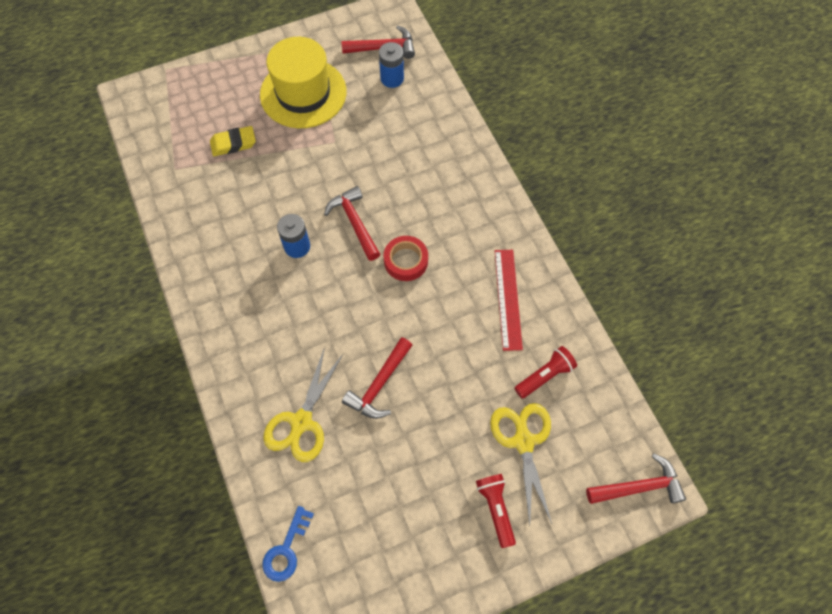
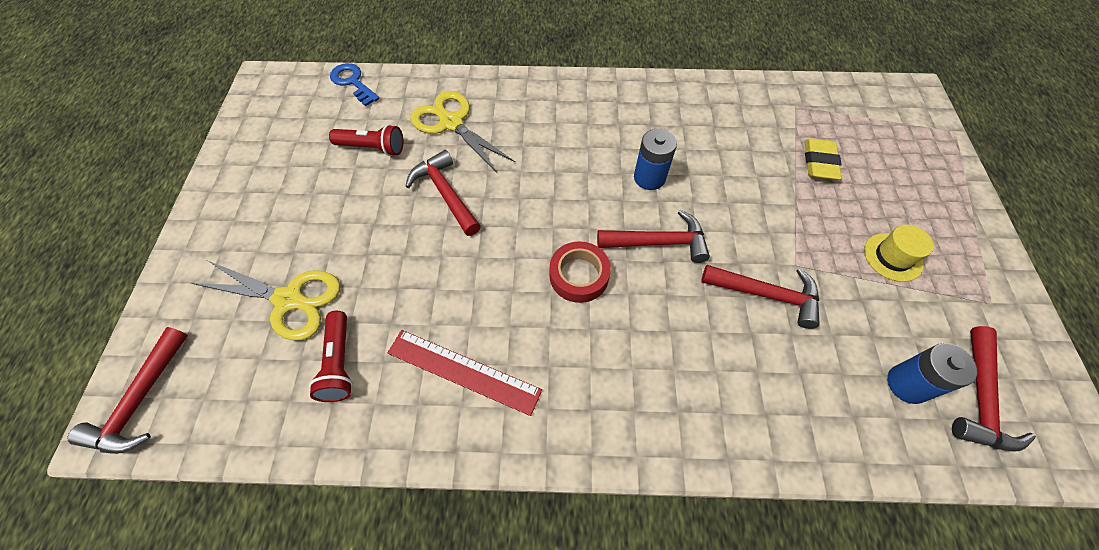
camera: 115 degrees right, 5 degrees down
yellow hat [260,37,346,128] -> yellow hat [864,225,934,282], size x0.44
red flashlight [476,474,516,548] -> red flashlight moved to [329,124,403,156]
none -> red hammer [701,265,820,329]

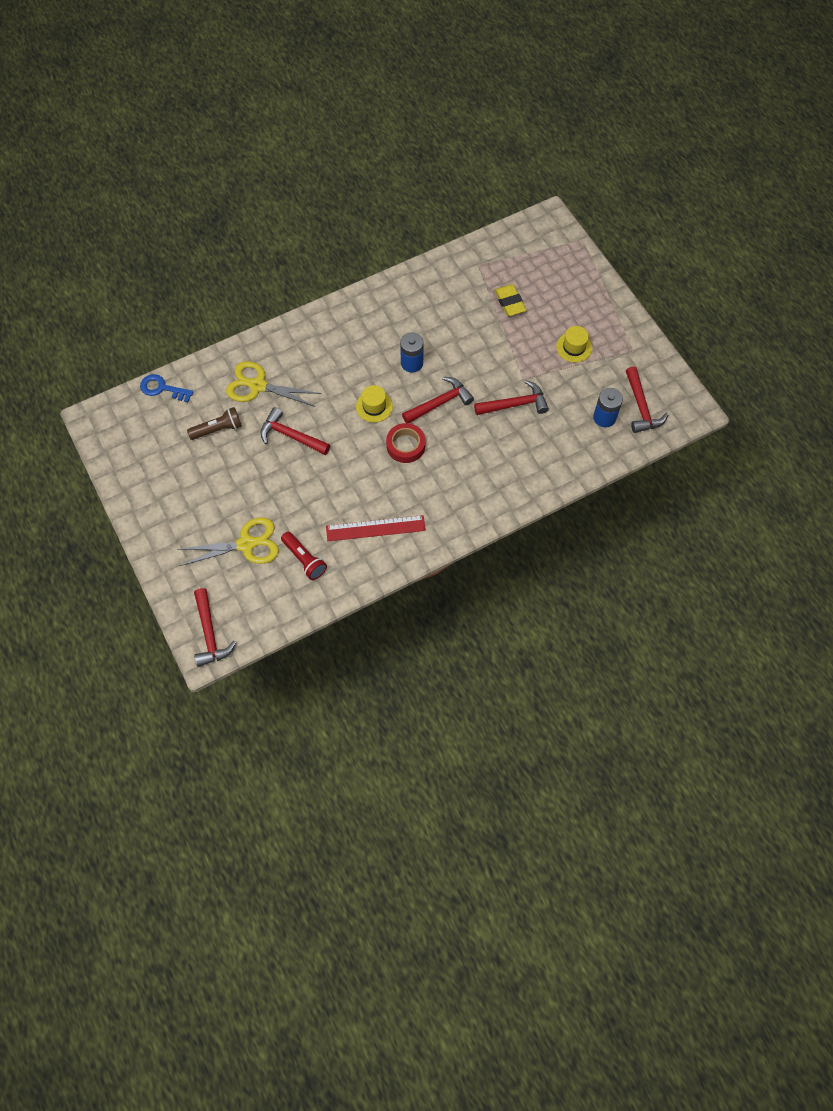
camera: 30 degrees left, 5 degrees up
red flashlight [329,124,403,156] -> brown flashlight [187,407,242,440]
none -> yellow hat [356,385,393,423]

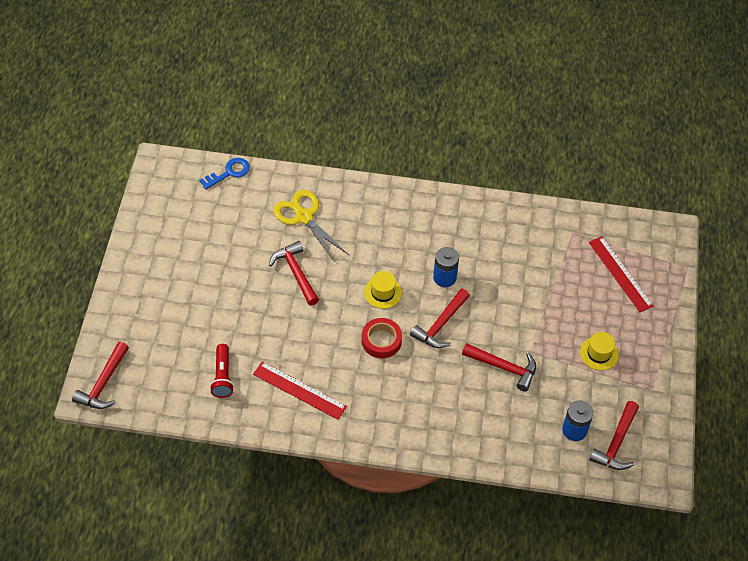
camera: 35 degrees right, 10 degrees down
blue key [140,374,193,402] -> blue key turned 90 degrees clockwise [199,158,250,190]
yellow scissors [179,517,279,566] -> none
brown flashlight [187,407,242,440] -> none
red hammer [402,377,474,423] -> red hammer turned 120 degrees clockwise [410,289,470,348]
yellow eraser [494,284,526,316] -> none
none -> red ruler [589,236,654,312]

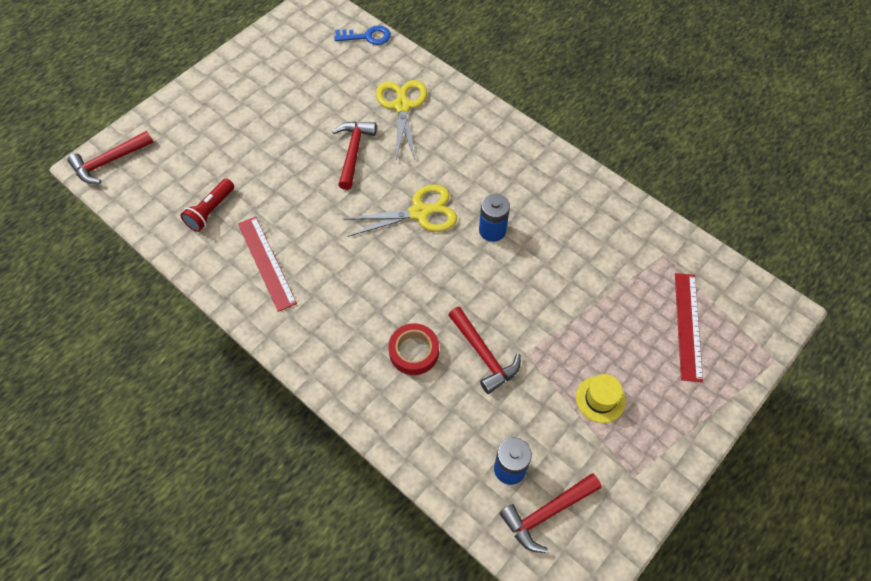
camera: 35 degrees right, 5 degrees up
red tape [362,318,402,358] -> red tape moved to [389,323,439,375]
yellow hat [364,271,402,309] -> yellow scissors [344,184,457,237]
red hammer [410,289,470,348] -> none

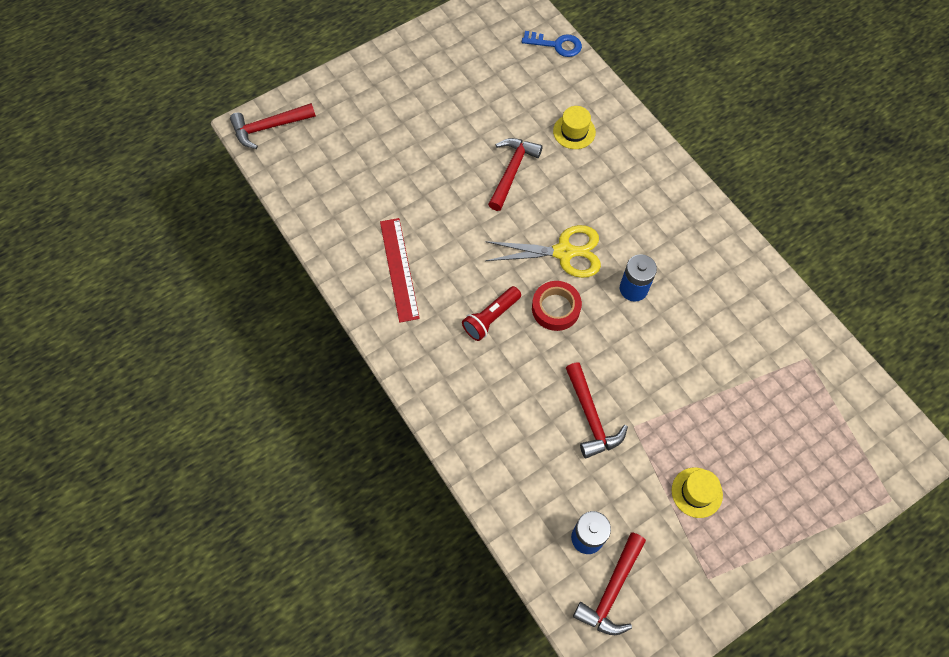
camera: 15 degrees right, 5 degrees up
red flashlight [180,179,234,232] -> red flashlight moved to [462,286,521,341]
yellow scissors [376,80,427,159] -> yellow hat [553,106,596,149]
red tape [389,323,439,375] -> red tape moved to [532,281,582,331]
red hammer [499,473,601,553] -> red hammer turned 45 degrees counterclockwise [573,532,646,635]
red ruler [675,273,703,382] -> none

